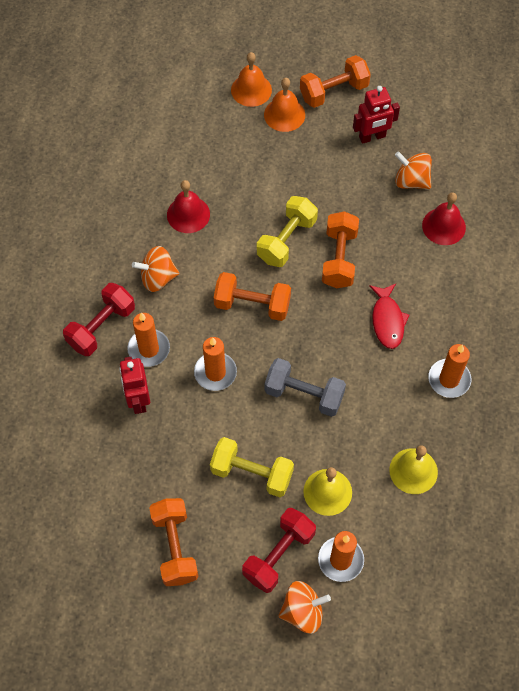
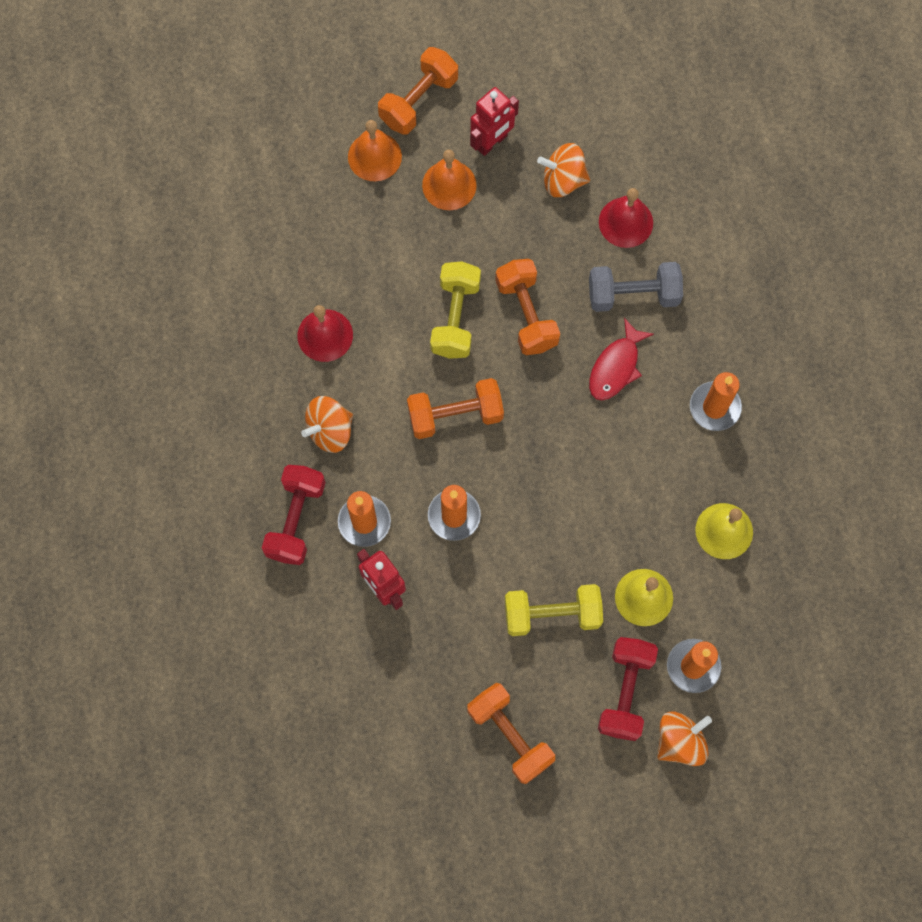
camera: 25 degrees left, 10 degrees up
orange bell [231,52,272,107] -> orange bell moved to [422,150,477,210]
grey dumbbell [264,358,346,417] -> grey dumbbell moved to [589,262,683,312]
red fish [369,284,409,349] -> red fish turned 60 degrees clockwise [589,318,654,400]

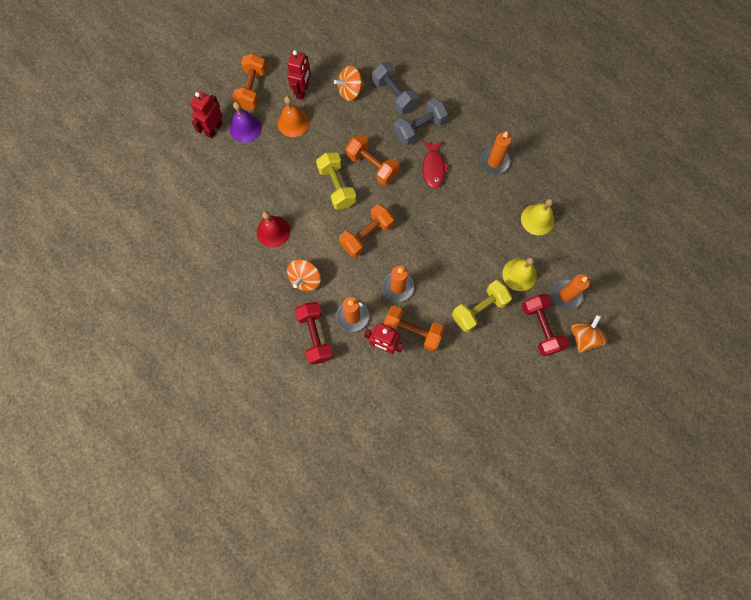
camera: 30 degrees left, 0 degrees up
orange bell [348,120,402,181] -> purple bell [230,102,262,143]
orange dumbbell [467,683,555,784] -> orange dumbbell moved to [384,306,445,351]
red bell [599,188,653,248] -> grey dumbbell [372,62,418,114]
none -> red robot [190,91,223,138]

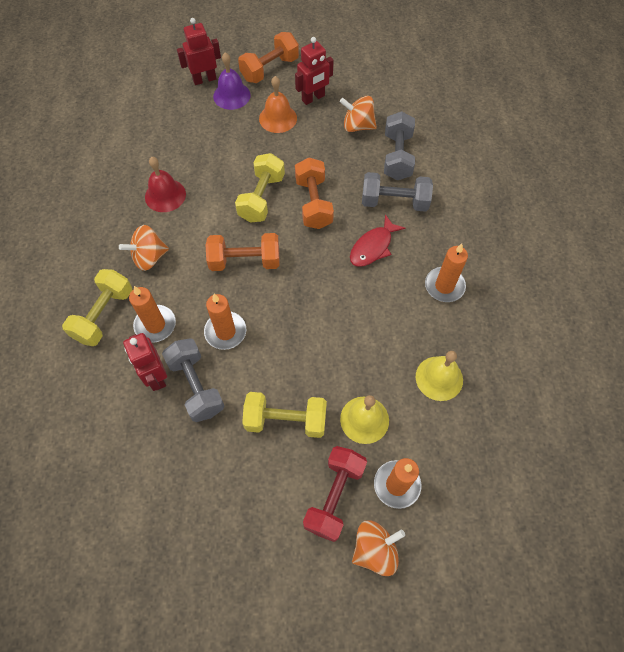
camera: 40 degrees right, 10 degrees down
red dumbbell [294,302,333,365] -> yellow dumbbell [62,269,132,346]
orange dumbbell [384,306,445,351] -> grey dumbbell [162,338,224,422]

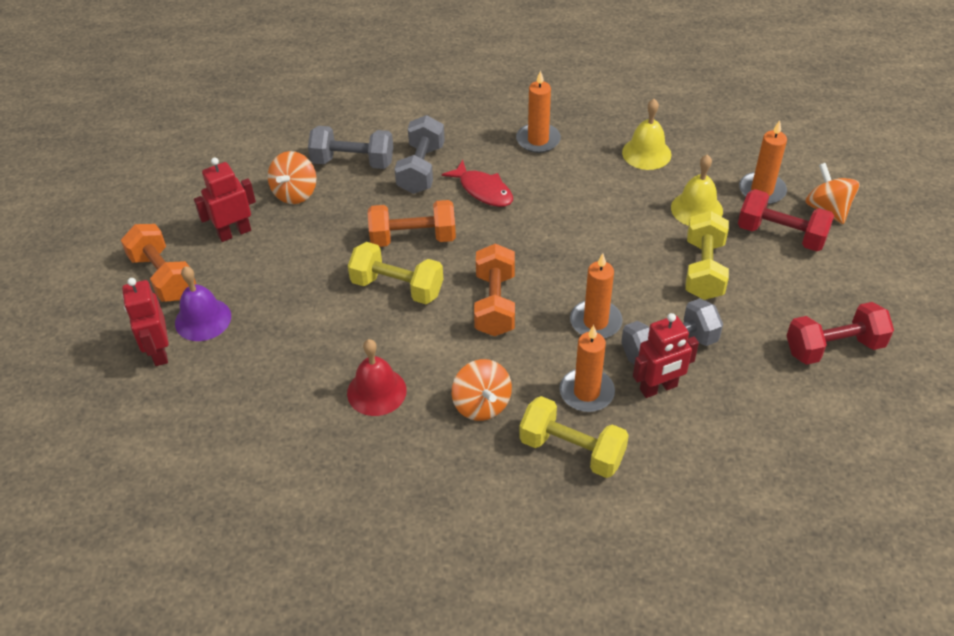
camera: 85 degrees left, 15 degrees down
orange bell [259,76,297,133] -> none
red robot [295,37,334,105] -> red robot turned 90 degrees counterclockwise [194,157,256,242]
none -> red dumbbell [786,302,894,365]

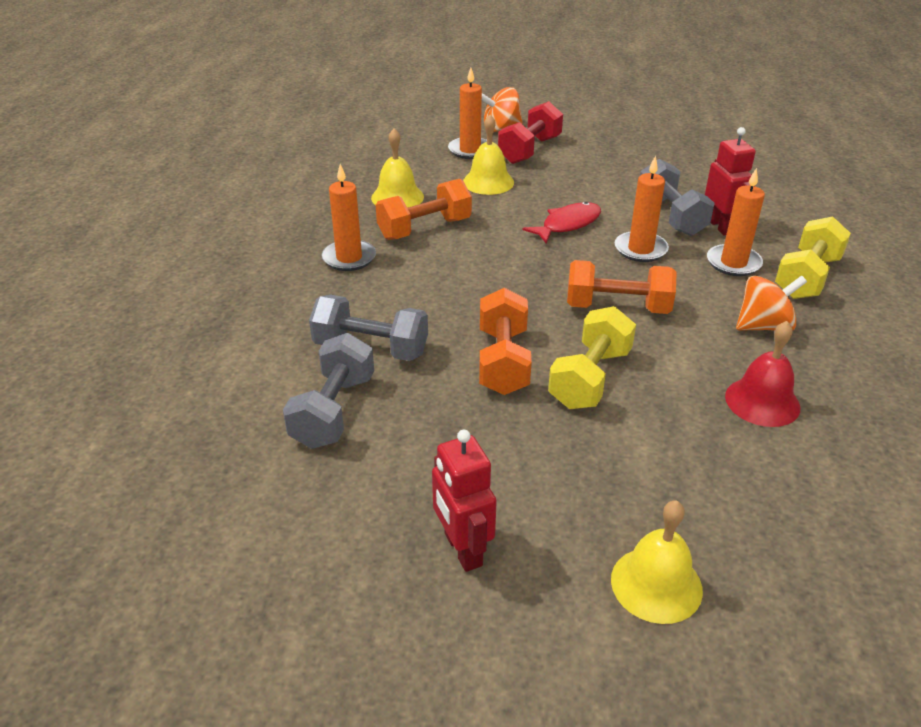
camera: 85 degrees left, 10 degrees down
orange dumbbell [121,224,196,302] -> orange dumbbell moved to [376,179,472,240]
red robot [122,278,169,366] -> none
purple bell [175,266,231,341] -> yellow bell [611,500,703,624]
orange spinning top [268,151,316,204] -> none
red fish [442,160,513,207] -> red fish moved to [523,202,601,243]
yellow dumbbell [685,211,729,300] -> none
red dumbbell [786,302,894,365] -> none

